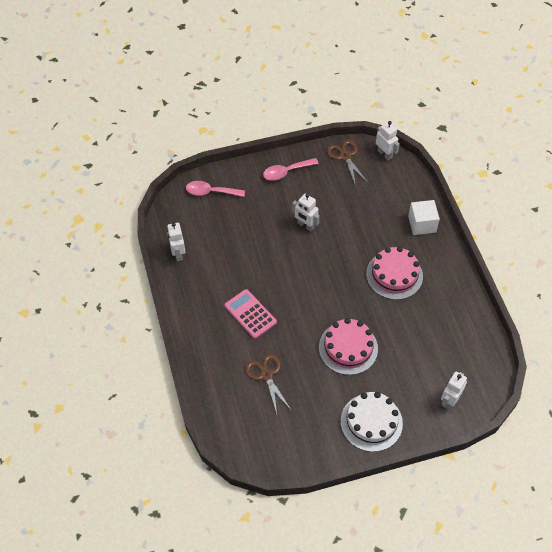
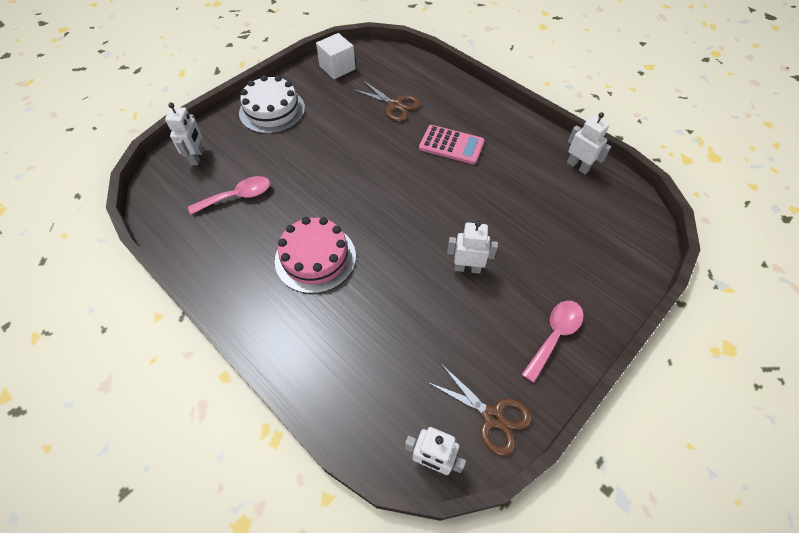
camera: 150 degrees right, 0 degrees up
pink spoon [186,181,245,197] -> pink spoon moved to [188,176,270,215]
pink cake [319,318,378,375] -> none
white cube [408,200,440,235] -> white cube moved to [316,33,356,79]

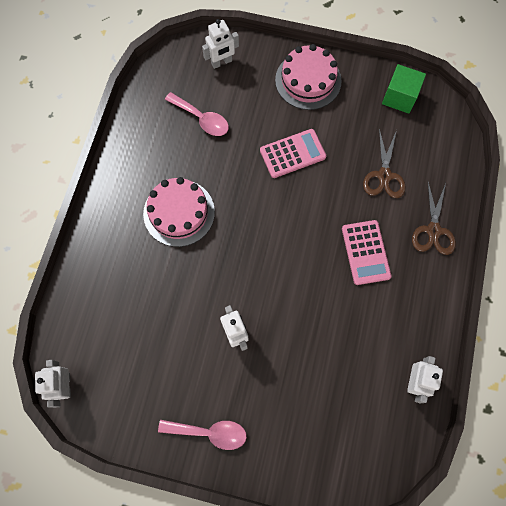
camera: 60 degrees right, 15 degrees up
white cake [239,75,305,134] -> pink cake [275,44,342,110]
white cube [316,33,356,79] -> green cube [382,64,426,114]
brown scissors [427,364,532,456] -> brown scissors moved to [412,182,456,255]
none -> pink calculator [260,129,326,178]

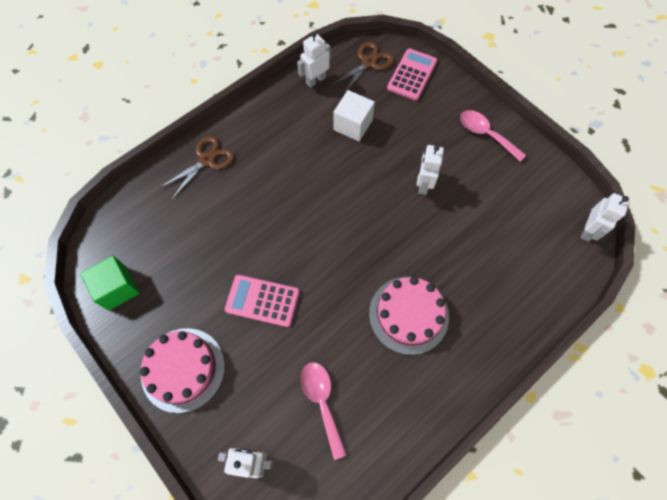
camera: 145 degrees left, 5 degrees down
pink calculator [342,220,392,285] -> pink calculator moved to [387,48,437,101]
brown scissors [363,129,406,198] -> brown scissors moved to [330,42,394,95]
none -> white cube [333,90,375,141]

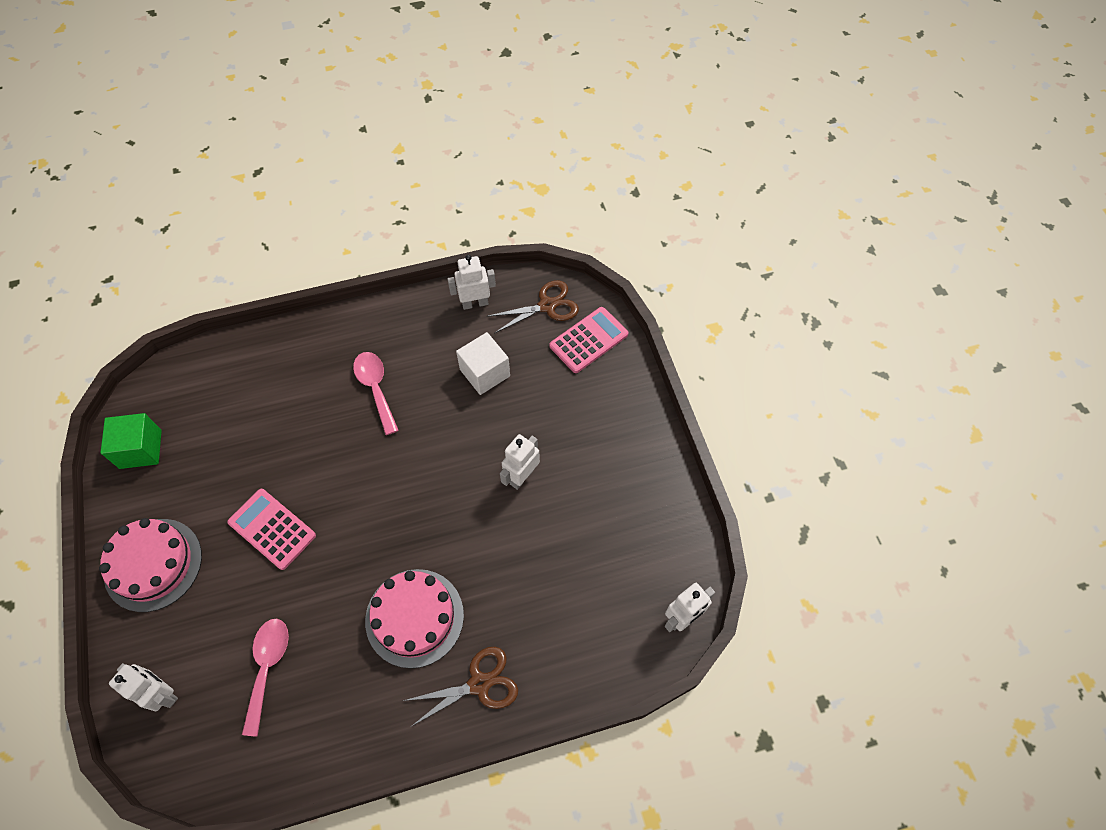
camera: 25 degrees right, 5 degrees down
brown scissors [159,136,234,199] -> brown scissors moved to [403,647,518,726]
pink spoon [460,110,526,162] -> pink spoon moved to [353,352,399,435]

